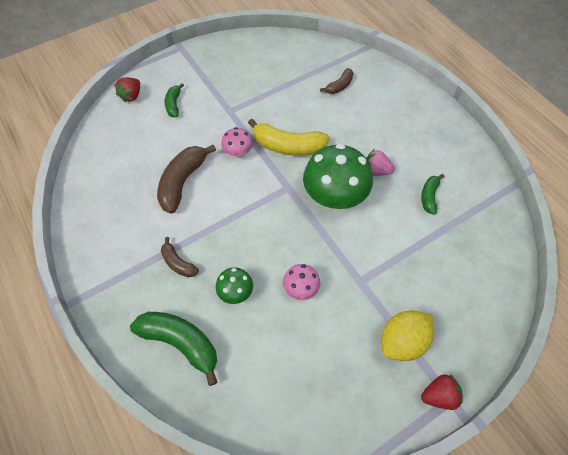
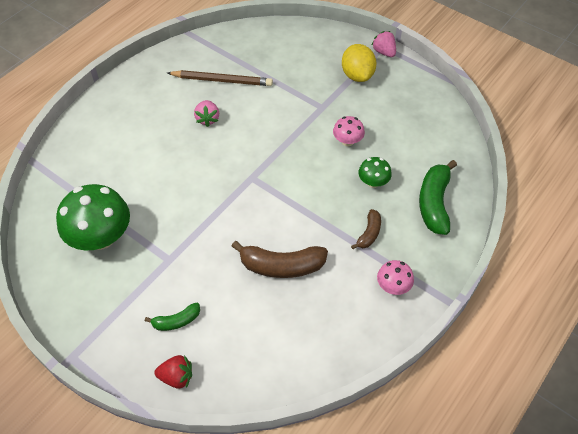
camera: 110 degrees left, 5 degrees down
pink mushroom [221,127,253,158] -> pink mushroom moved to [377,260,414,295]
yellow banana [248,119,330,156] -> none
green mushroom [303,143,373,209] -> green mushroom moved to [56,184,130,250]
brown banana [320,68,353,94] -> none
yellow lemon [382,310,434,361] -> yellow lemon turned 45 degrees clockwise [342,44,376,82]
green banana [421,174,444,215] -> brown pencil [168,70,273,86]
red strawberry [421,374,463,410] -> pink strawberry [372,31,396,57]

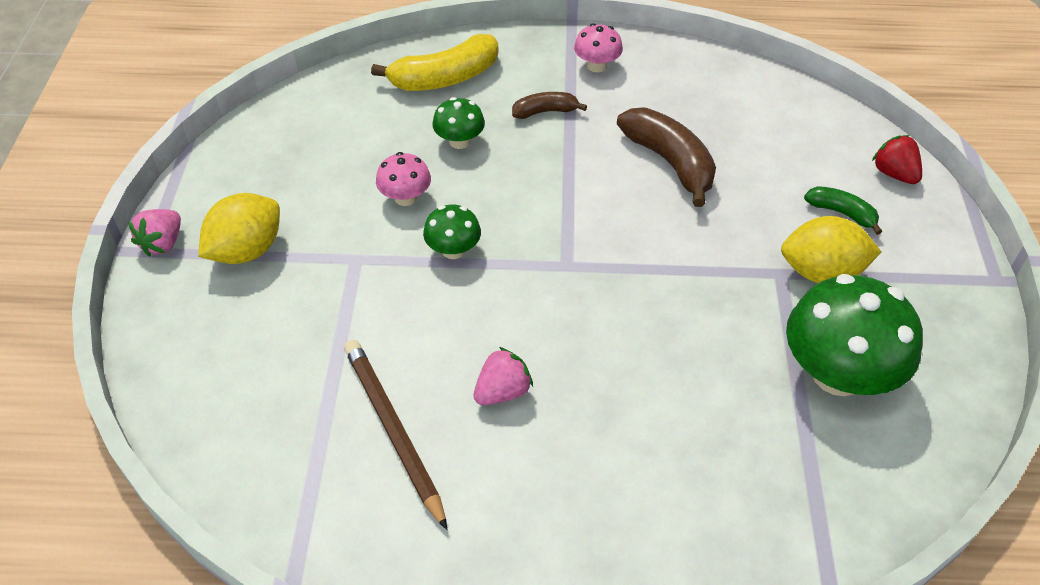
camera: 125 degrees left, 5 degrees down
green banana [419,160,457,235] -> yellow banana [371,34,498,91]
none -> green mushroom [423,205,481,259]
none -> yellow lemon [781,216,881,283]

